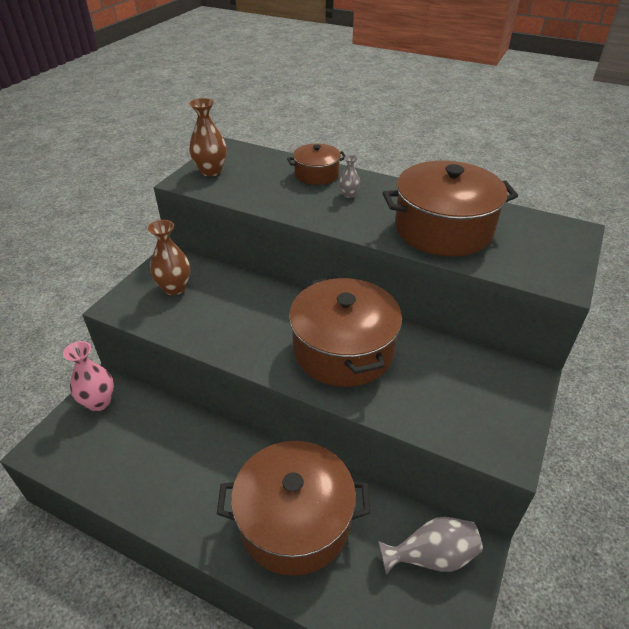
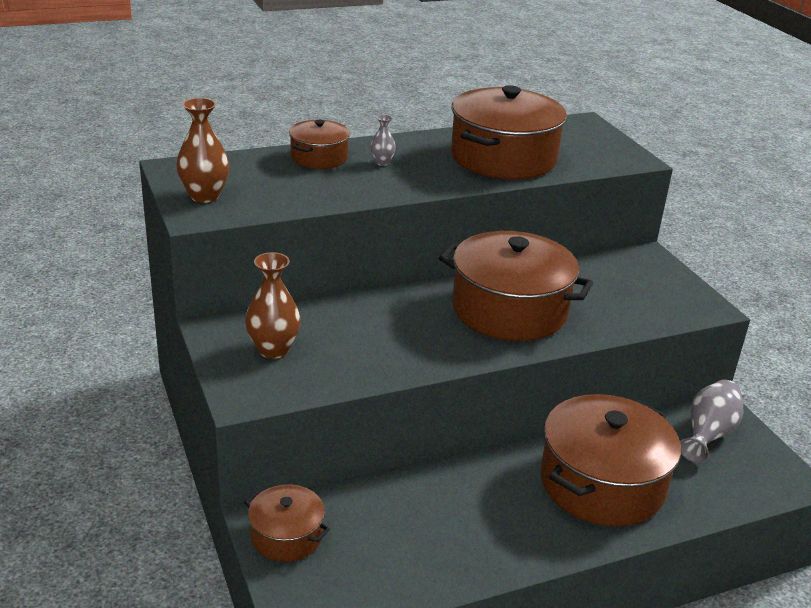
camera: 50 degrees left, 10 degrees down
pink vase [63,341,114,411] -> brown pot [244,484,330,562]

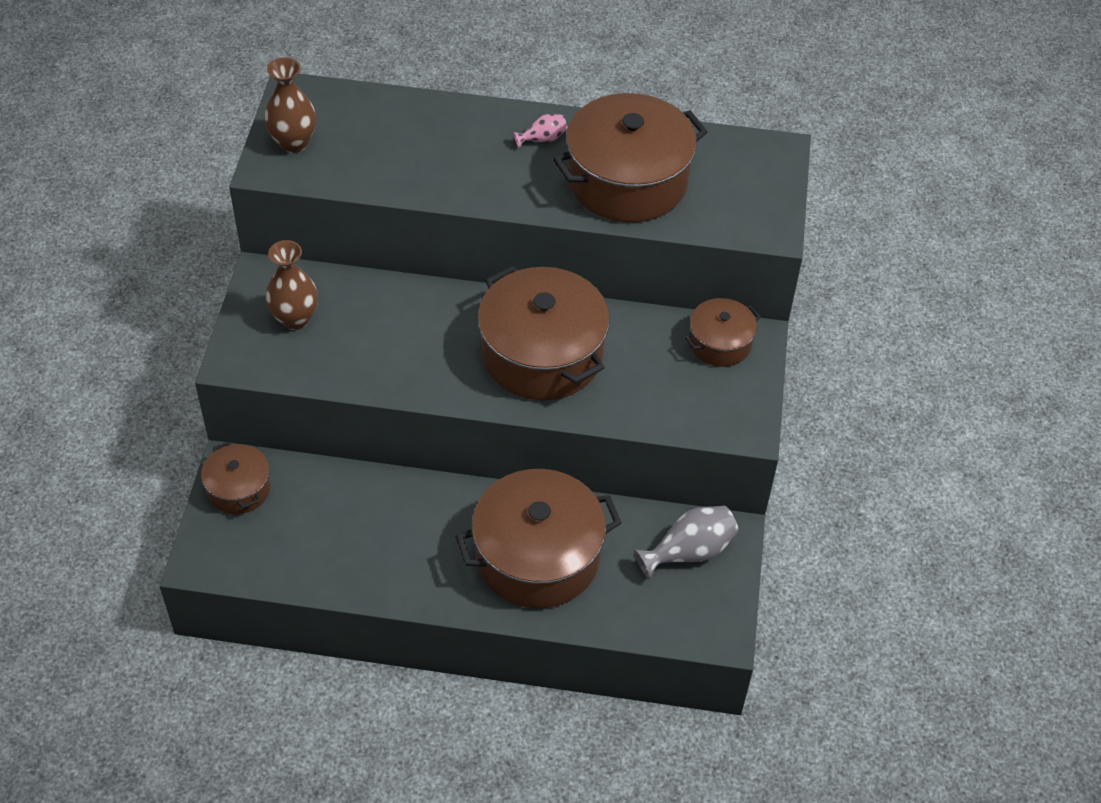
camera: 30 degrees right, 20 degrees up
brown pot [289,120,350,169] -> brown pot moved to [685,298,761,367]
grey vase [370,115,396,166] -> none
none -> pink vase [513,114,568,148]

